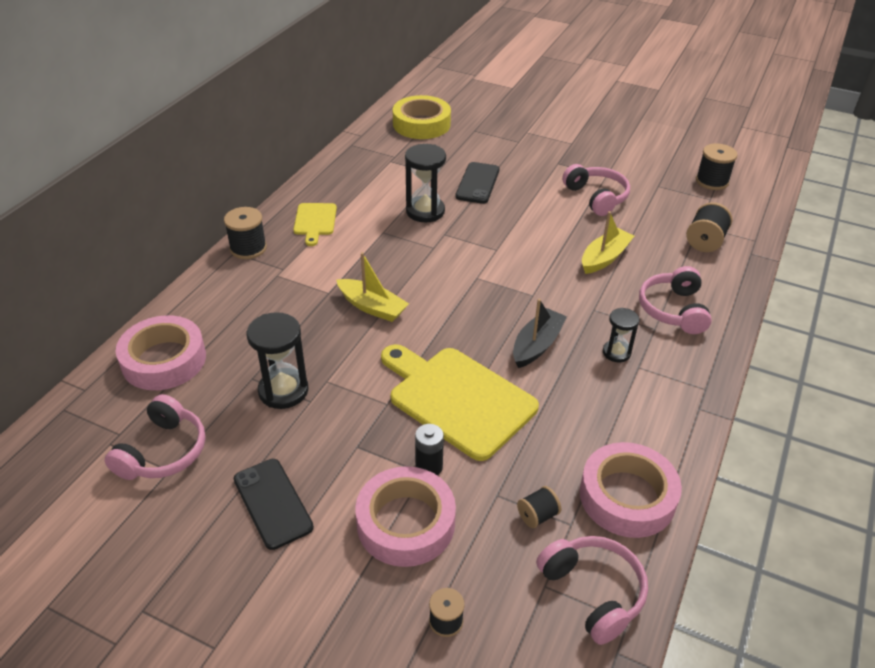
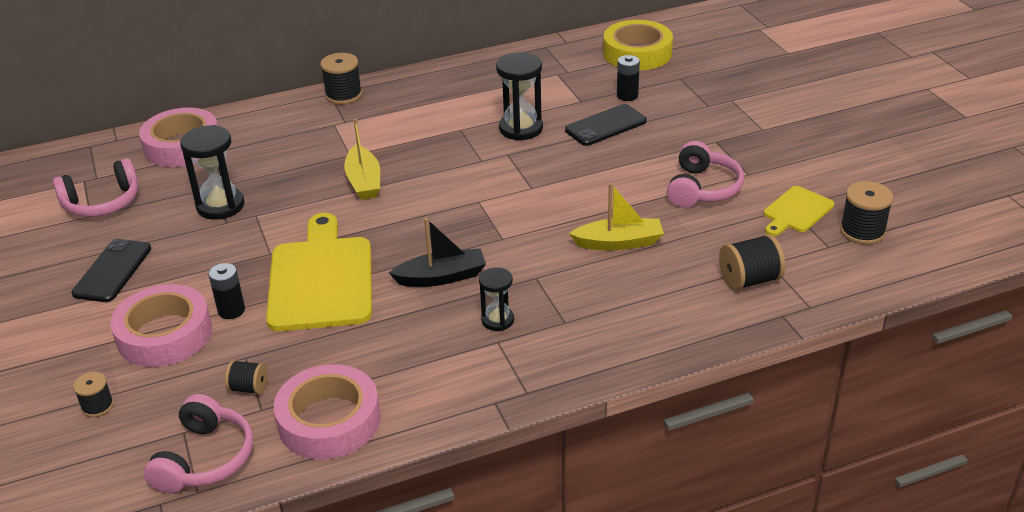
camera: 45 degrees right, 5 degrees down
yellow cutting board [293,203,337,246] -> yellow cutting board moved to [764,186,834,236]
pink headphones [639,266,712,334] -> none
none -> black battery [617,55,640,101]

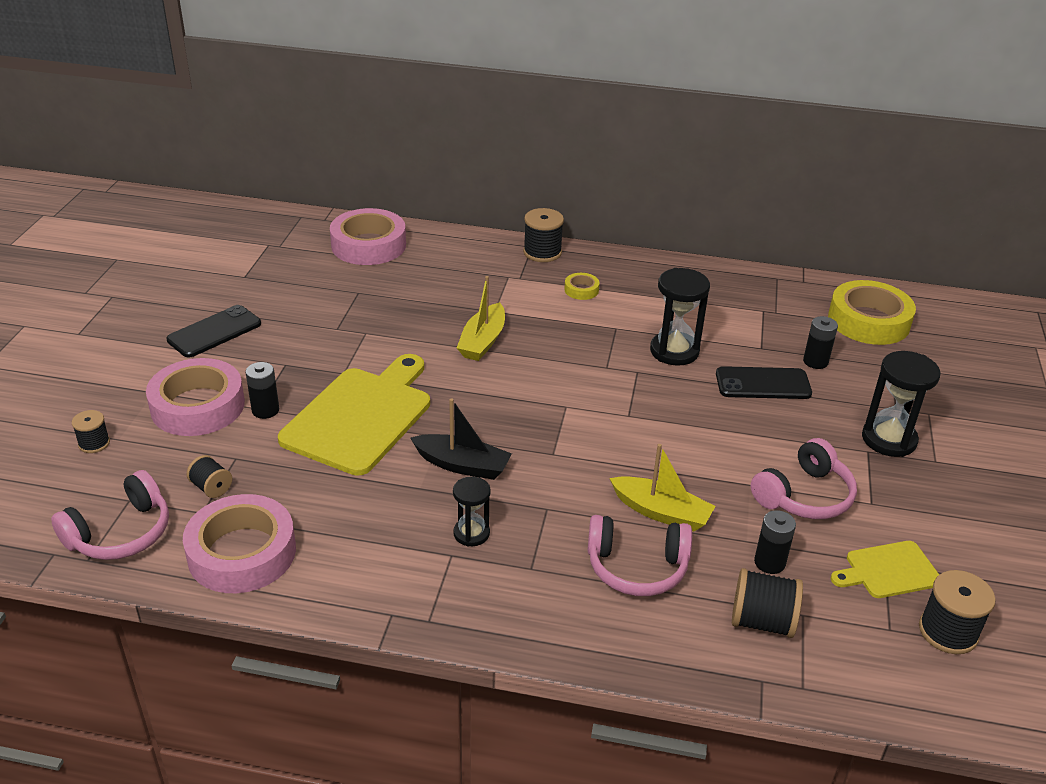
camera: 30 degrees right, 0 degrees up
pink headphones [53,158,138,217] -> pink headphones moved to [587,515,692,596]
black hourglass [180,125,244,220] -> black hourglass moved to [862,351,941,457]
none -> yellow tape [564,273,600,300]
none -> black battery [754,510,796,574]

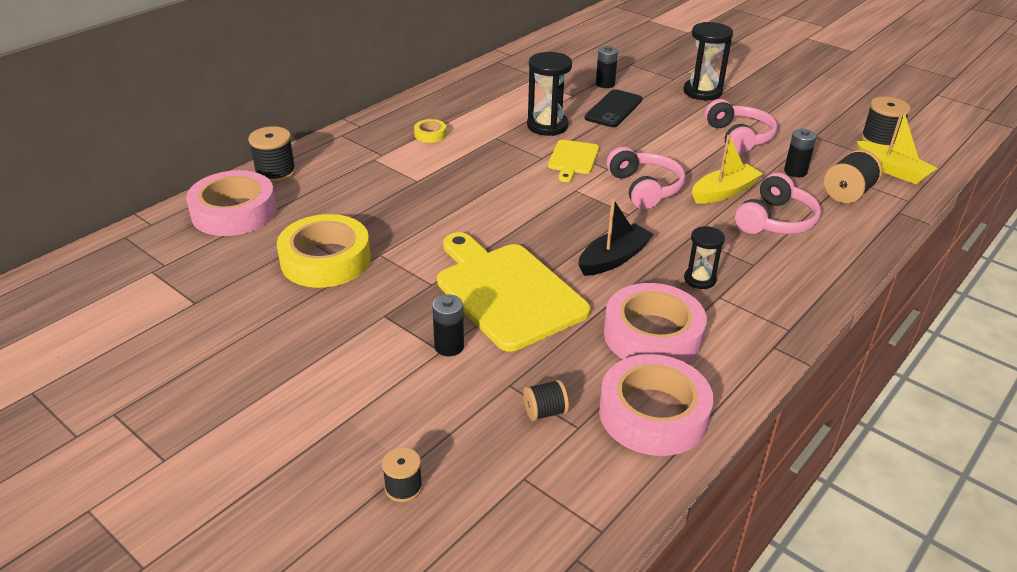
camera: 60 degrees left, 0 degrees up
pink headphones [51,470,169,560] -> pink headphones moved to [607,147,685,209]
pink tape [146,358,245,436] -> pink tape moved to [604,283,707,363]
black phone [166,305,261,358] -> none
yellow boat [457,276,505,361] -> yellow boat moved to [857,109,937,184]
black spool [523,208,564,262] -> black spool moved to [248,126,296,183]
yellow tape [828,280,916,345] -> yellow tape moved to [277,214,371,288]
yellow cutting board [831,541,939,598] -> yellow cutting board moved to [548,140,599,182]

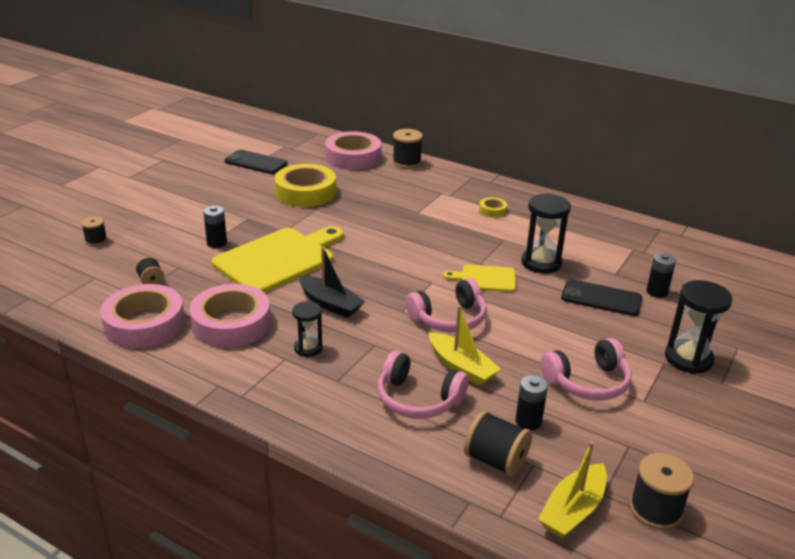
camera: 80 degrees right, 5 degrees down
none -> black phone [225,150,288,174]

